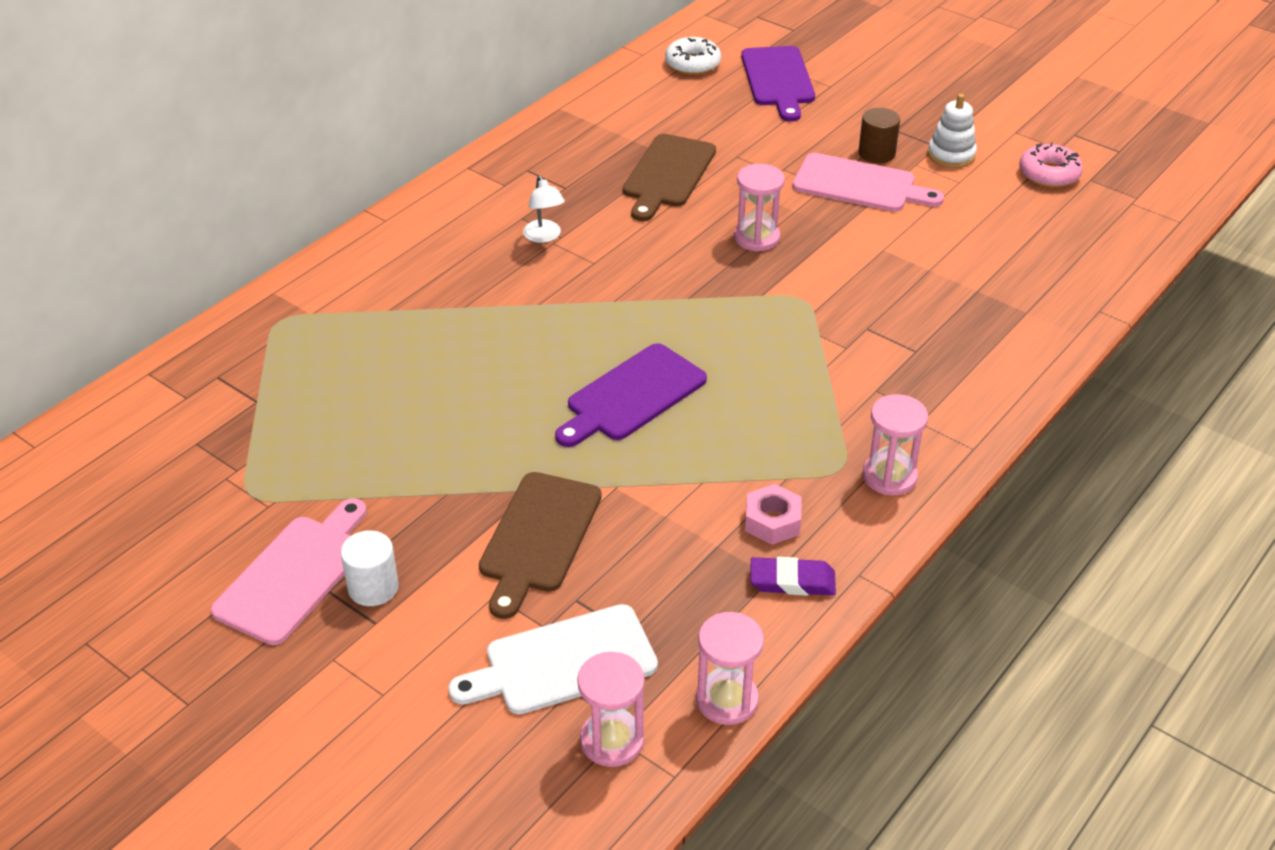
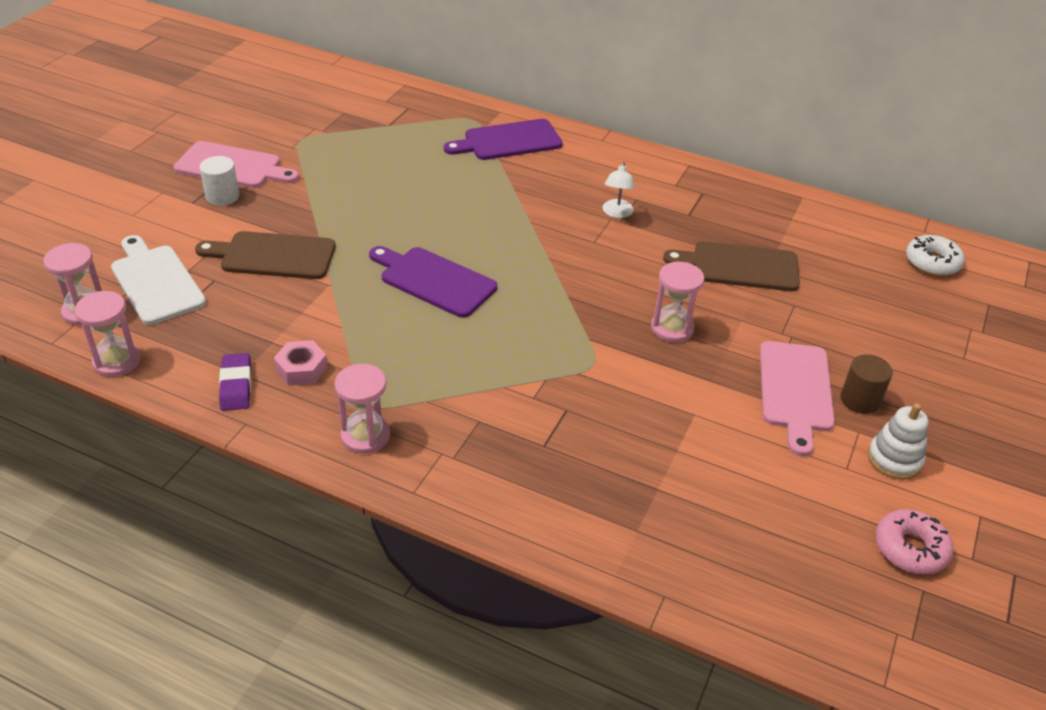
camera: 75 degrees right, 0 degrees up
white lamp [523,176,565,243] -> white lamp turned 45 degrees counterclockwise [603,162,635,218]
purple cutting board [741,46,815,122] -> purple cutting board moved to [444,119,563,160]

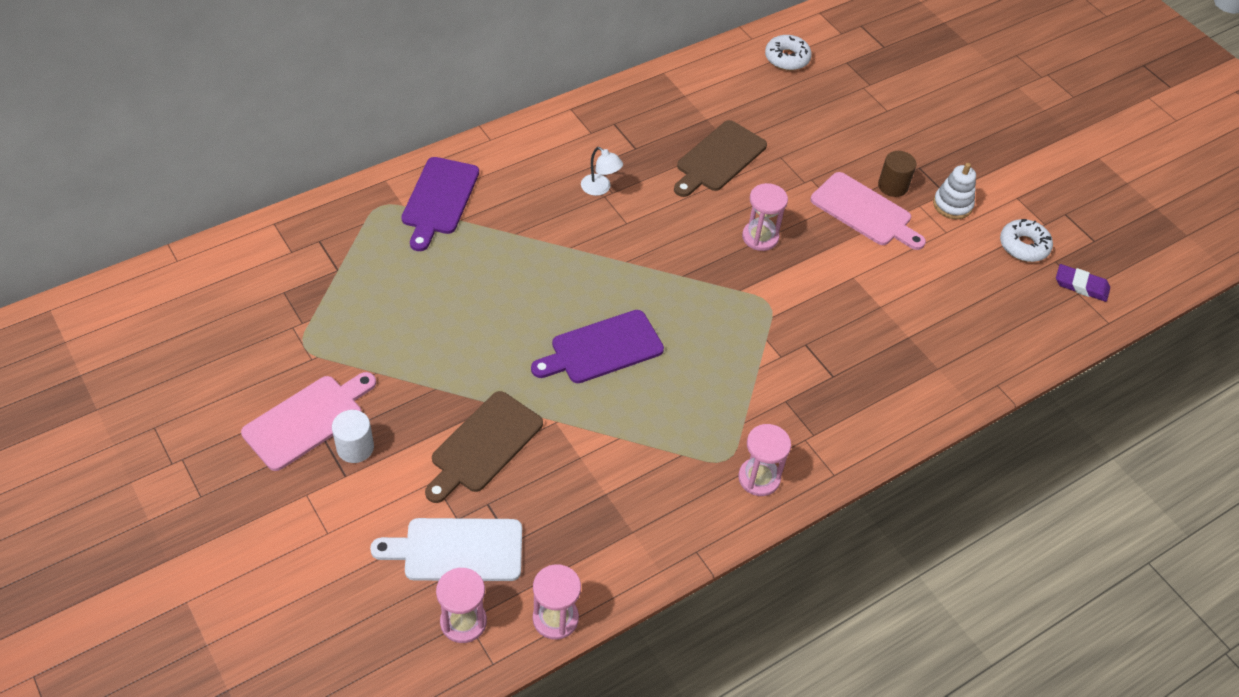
camera: 60 degrees left, 10 degrees up
purple eraser [219,353,251,411] -> purple eraser moved to [1056,264,1110,302]
pink nut [274,340,328,386] -> none
pink donut [875,509,954,574] -> white donut [1000,219,1053,262]

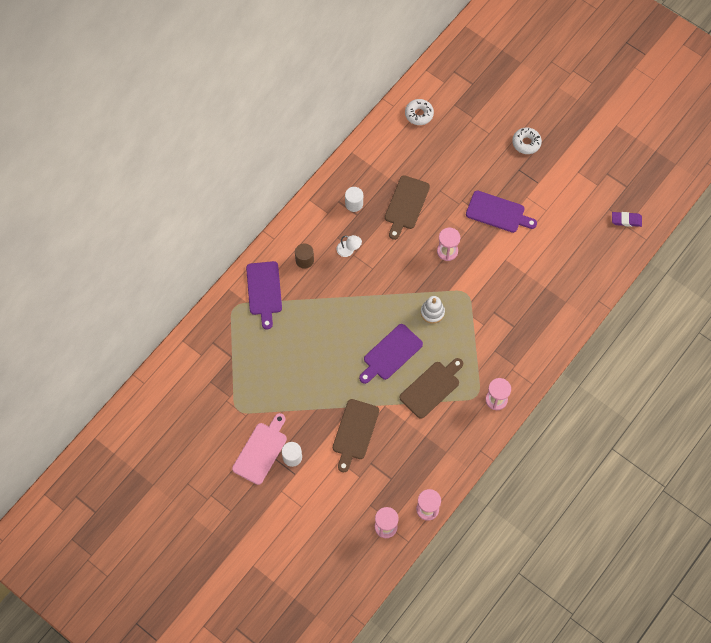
camera: 15 degrees left, 15 degrees up
white cutting board [370,518,522,581] -> none
pink cutting board [810,172,926,250] -> purple cutting board [466,191,537,233]
brown cylinder [878,151,916,197] -> brown cylinder moved to [295,243,314,269]
white stacking toy [933,163,976,219] -> white stacking toy moved to [421,296,445,324]
white donut [1000,219,1053,262] -> white donut moved to [512,128,542,154]
none -> white cylinder [345,187,363,212]
none -> brown cutting board [399,358,463,419]

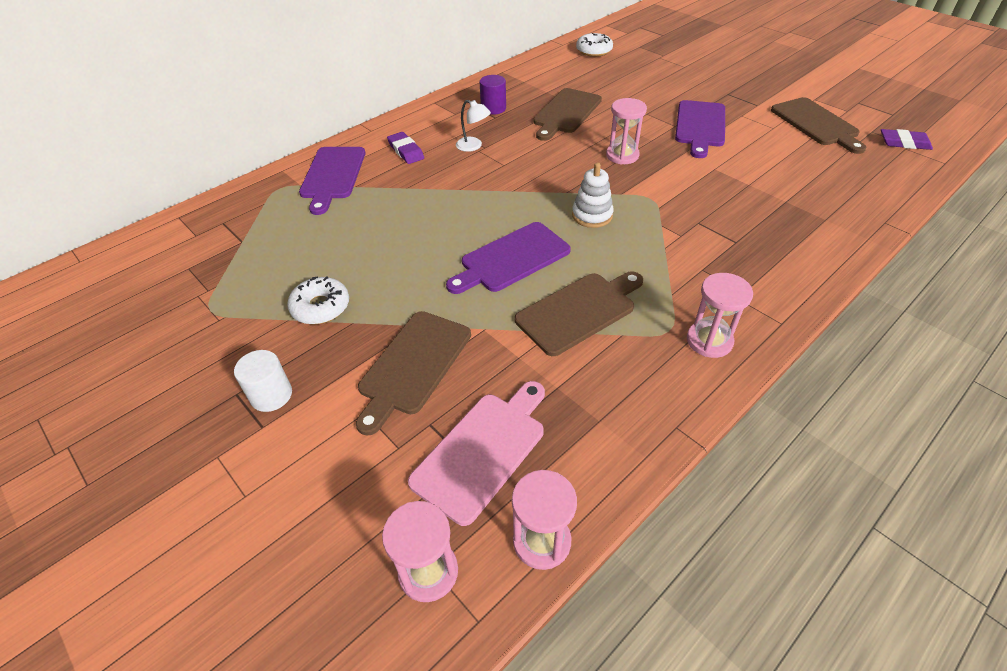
camera: 10 degrees right, 20 degrees down
pink cutting board [232,413,287,485] -> pink cutting board moved to [408,381,545,526]
brown cylinder [295,243,314,269] -> purple eraser [387,132,424,164]
white cylinder [345,187,363,212] -> purple cylinder [479,75,506,115]
purple cutting board [466,191,537,233] -> purple cutting board turned 75 degrees clockwise [675,100,725,158]
white donut [512,128,542,154] -> white donut moved to [287,276,349,324]
none -> brown cutting board [771,97,867,154]

